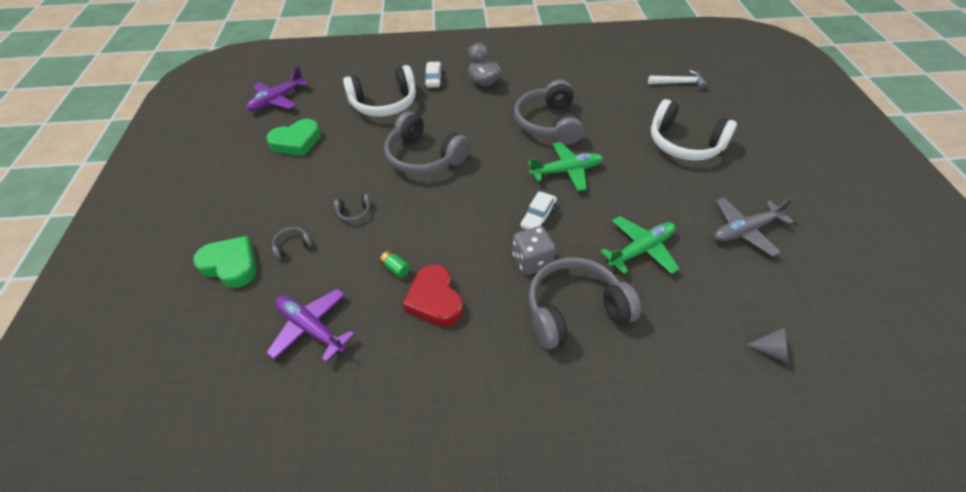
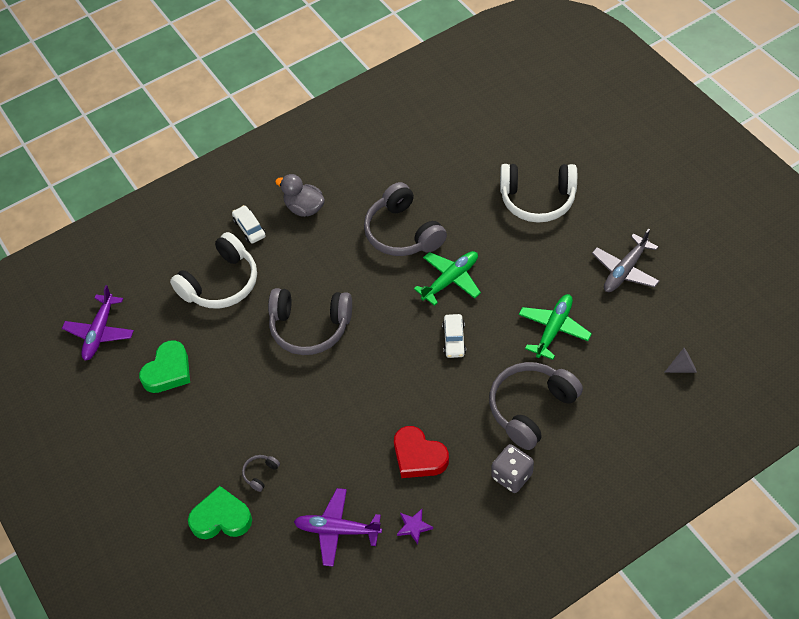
camera: 25 degrees left, 5 degrees up
grey headphones [334,194,371,222] -> none
green battery [380,250,410,278] -> none
grey dice [512,226,556,275] -> grey dice moved to [492,444,534,493]
white hammer [648,70,707,90] -> none
none -> purple star [397,509,433,545]

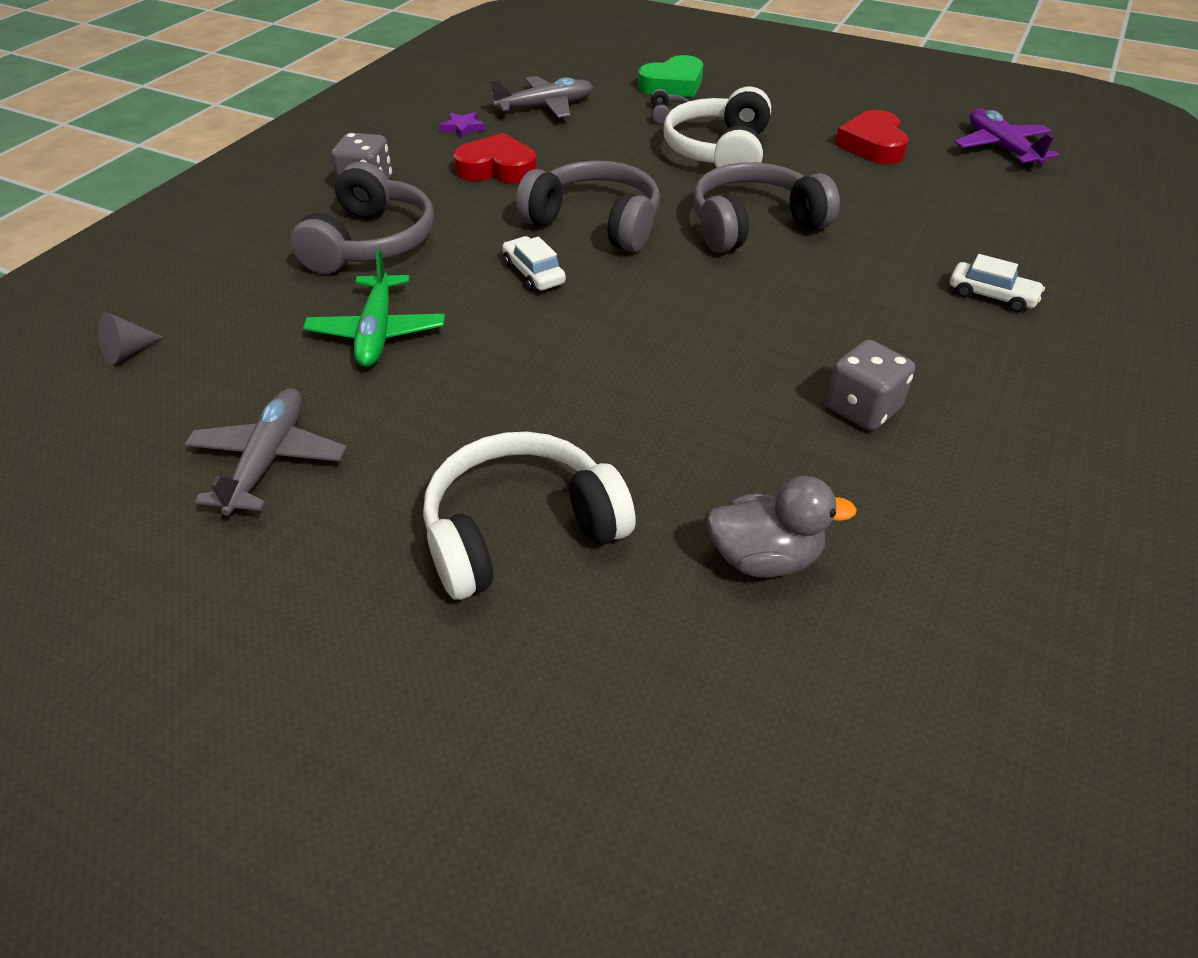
camera: 145 degrees right, 10 degrees down
green heart [139,340,190,393] -> red heart [835,110,909,164]
white headphones [170,232,257,309] -> white headphones moved to [663,86,771,168]
grey duck [275,174,325,217] -> grey duck moved to [706,476,857,578]
purple plane [294,488,382,567] -> grey plane [491,76,593,118]
grey headphones [364,182,447,256] -> grey headphones moved to [516,160,660,252]
green plane [414,251,481,306] -> none
none -> grey dice [826,340,915,431]

